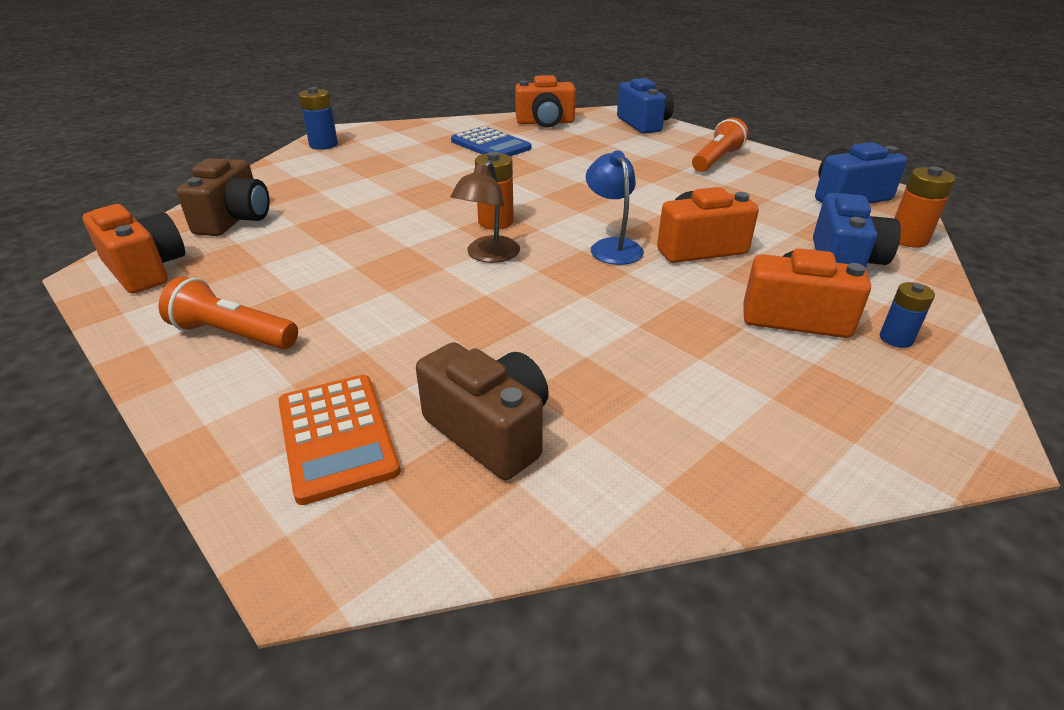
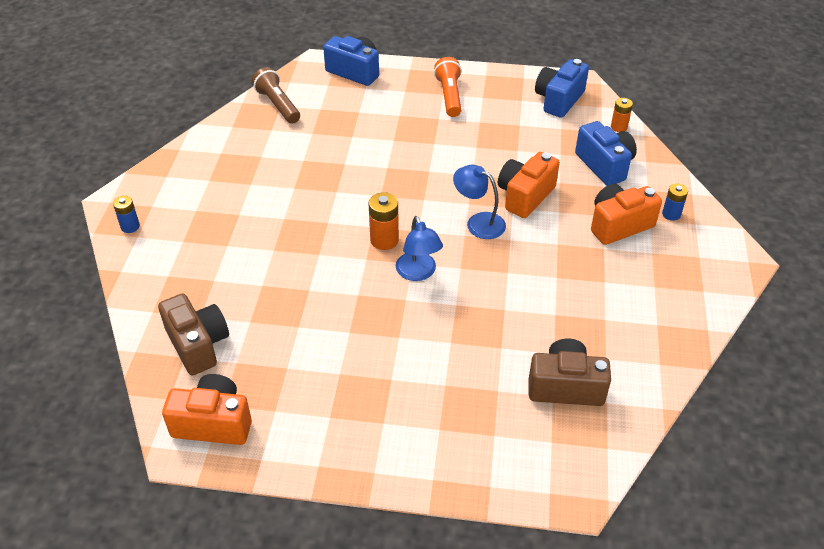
camera: 40 degrees left, 10 degrees up
orange flashlight [159,276,298,349] -> none
orange calculator [278,375,401,505] -> none
blue battery [299,87,338,150] -> blue battery [113,196,140,233], size x0.66
brown lamp [450,160,520,263] -> blue lamp [396,216,443,281]
blue calculator [451,126,531,156] -> none
orange camera [515,75,576,128] -> brown flashlight [252,67,300,124]
orange battery [895,166,956,248] -> orange battery [611,98,633,132], size x0.66

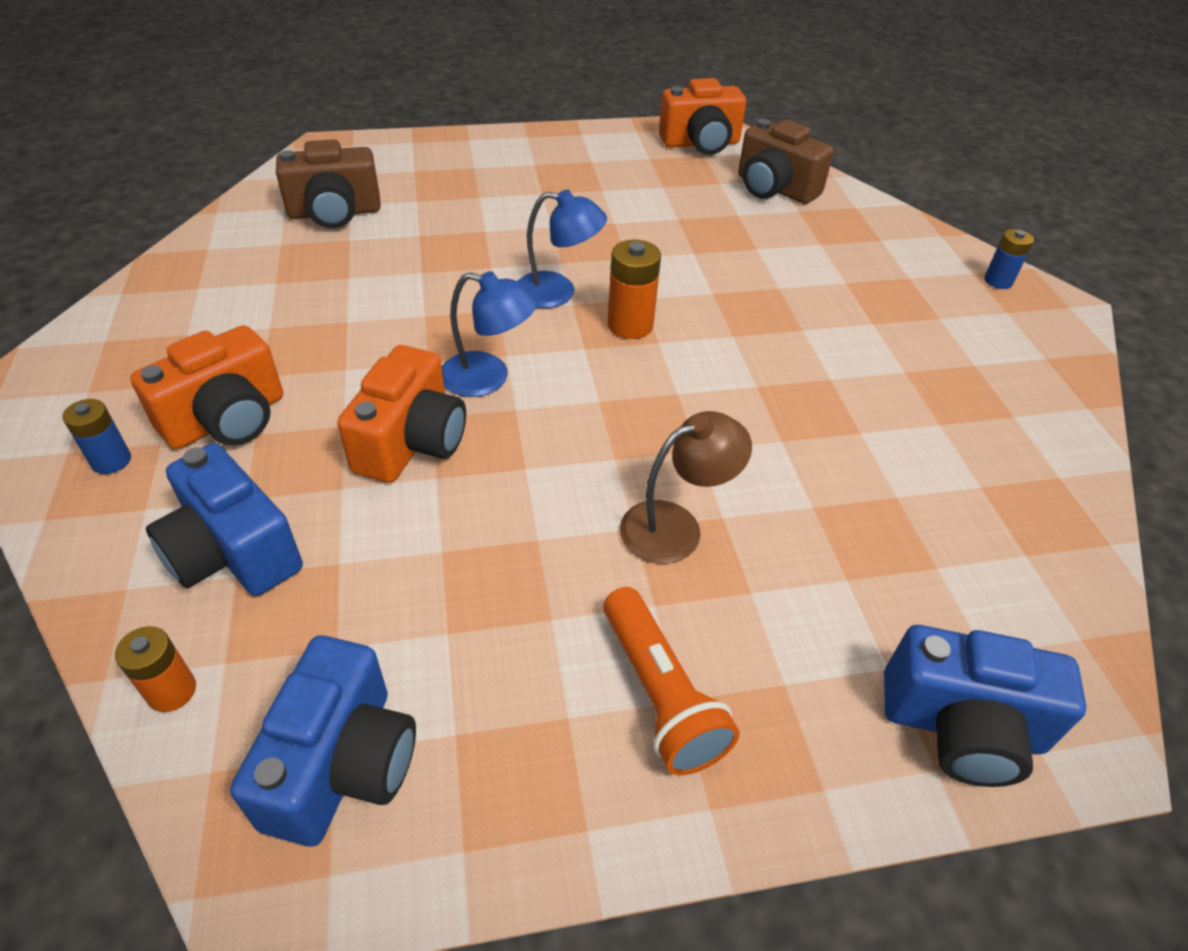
camera: 160 degrees right, 0 degrees up
brown flashlight [252,67,300,124] -> none
blue lamp [396,216,443,281] -> blue lamp turned 135 degrees clockwise [517,190,607,308]
none -> brown lamp [620,411,752,564]

